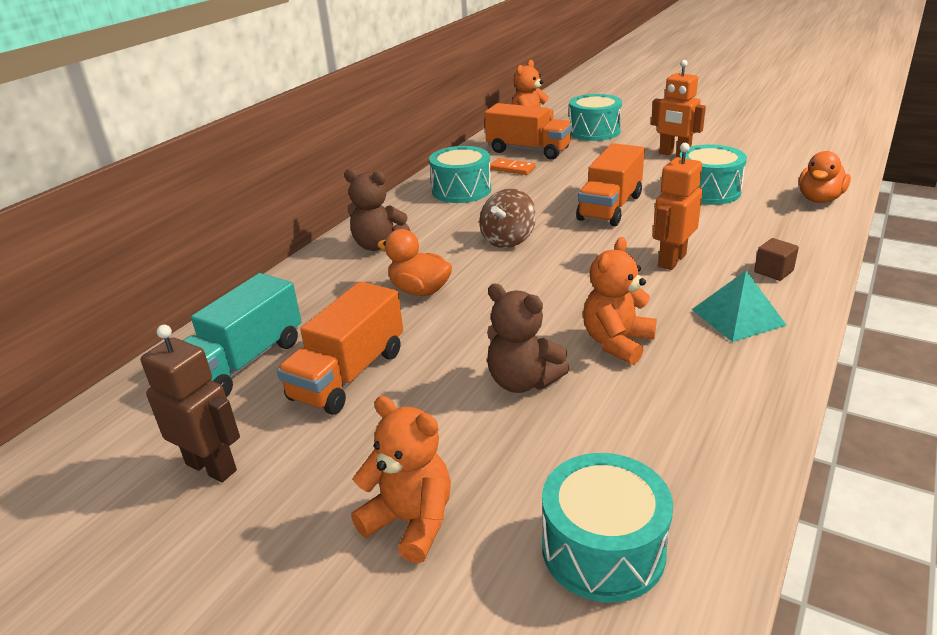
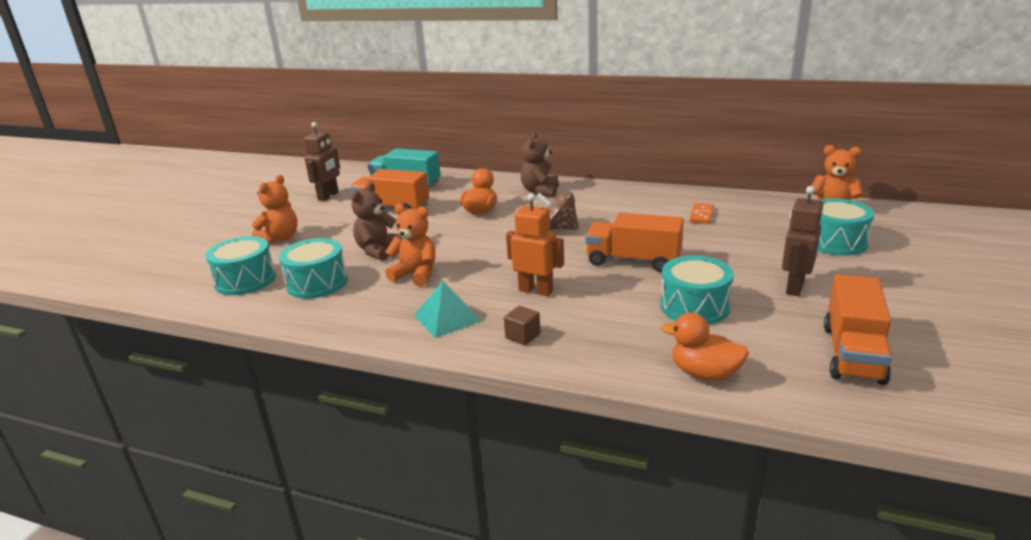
camera: 80 degrees right, 5 degrees down
turquoise drum [429,146,491,203] -> turquoise drum moved to [279,238,348,299]
orange truck [485,103,572,160] -> orange truck moved to [824,274,892,385]
orange robot [651,60,706,157] -> brown robot [782,186,823,296]

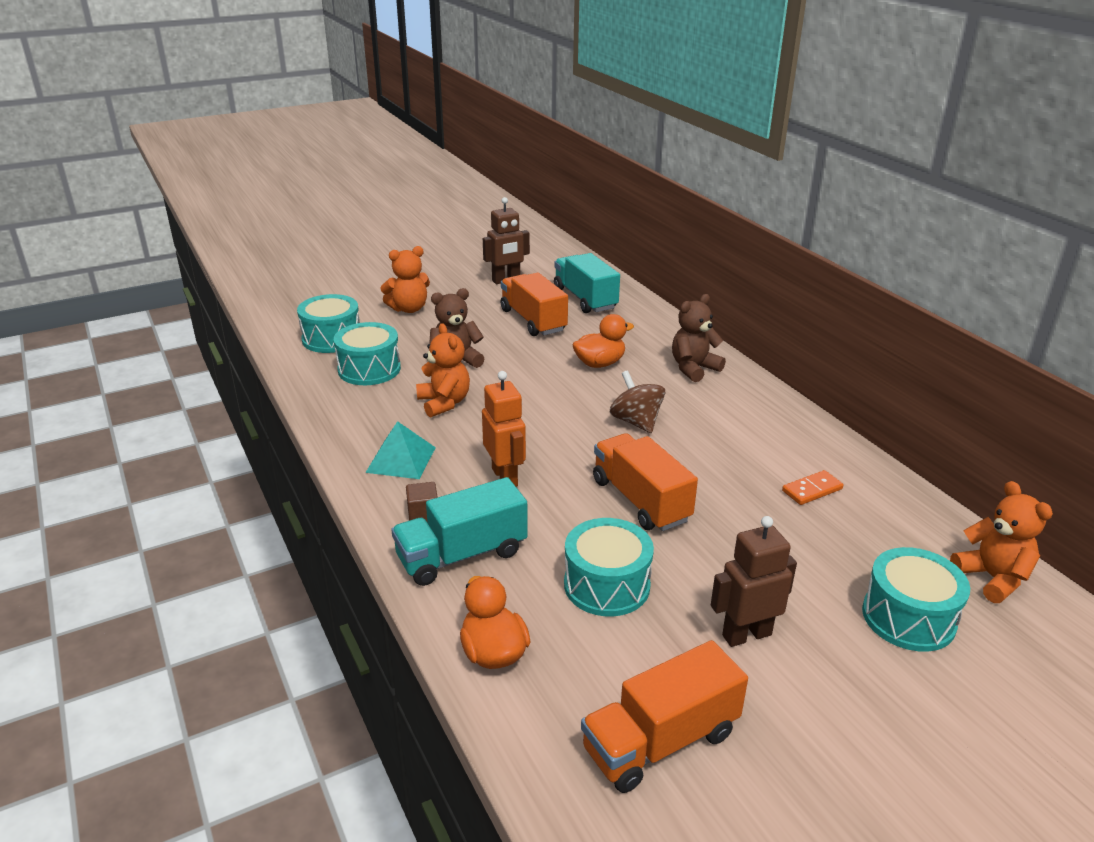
camera: 40 degrees right, 5 degrees up
none -> turquoise truck [391,477,528,586]

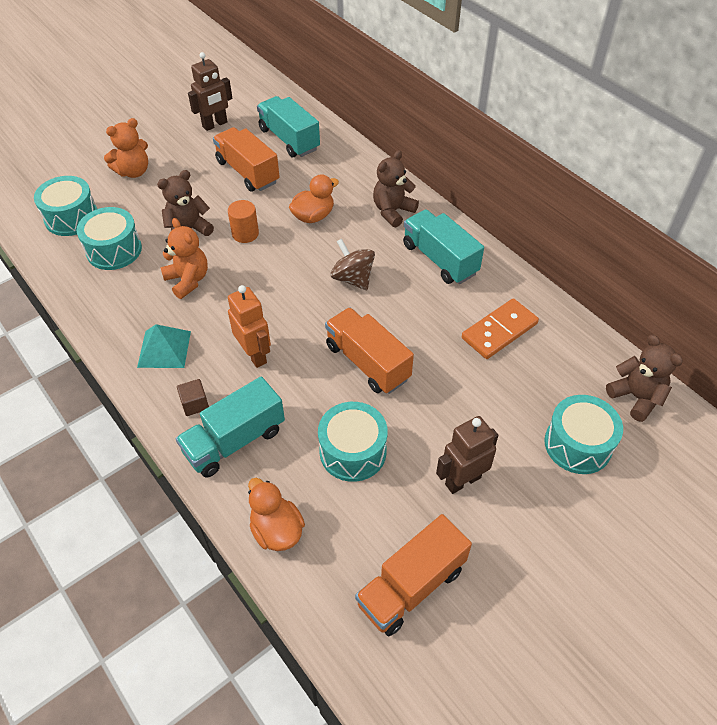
camera: 10 degrees left, 20 degrees up
orange domino [782,470,843,505] -> orange domino [462,298,539,359], size x1.65
orange teddy bear [950,481,1053,603] -> brown teddy bear [606,335,683,422]
none -> orange cylinder [228,200,259,243]
none -> turquoise truck [403,209,484,284]

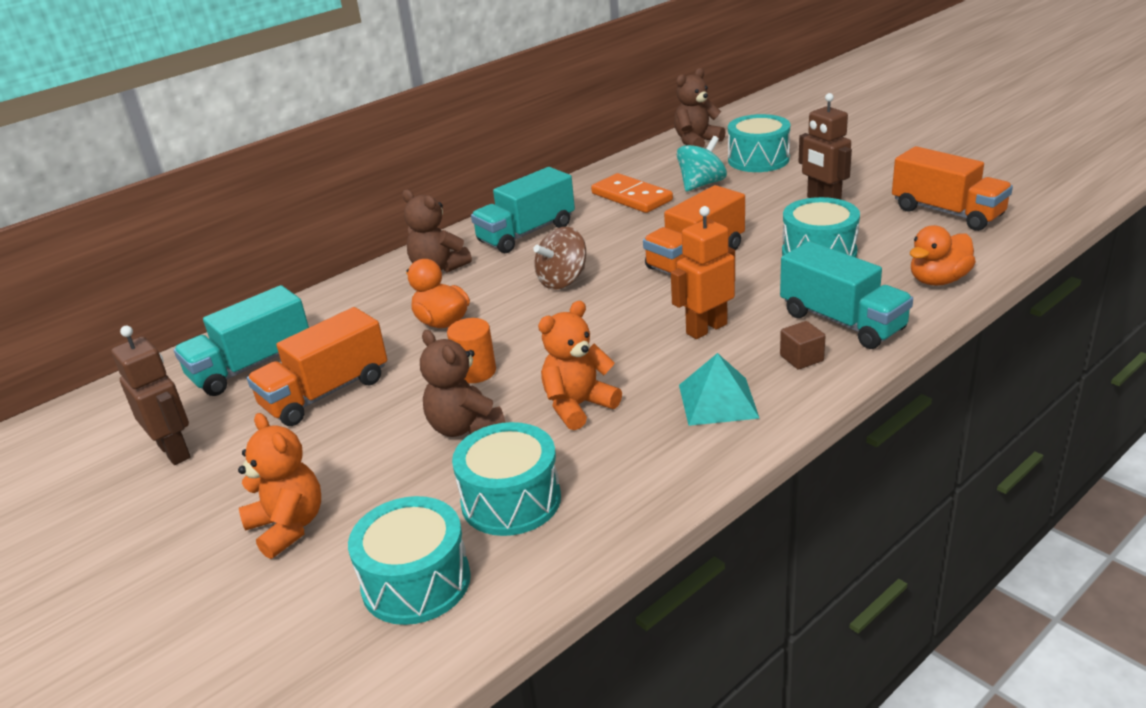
camera: 90 degrees left, 20 degrees down
none -> turquoise spinning top [677,136,727,192]

